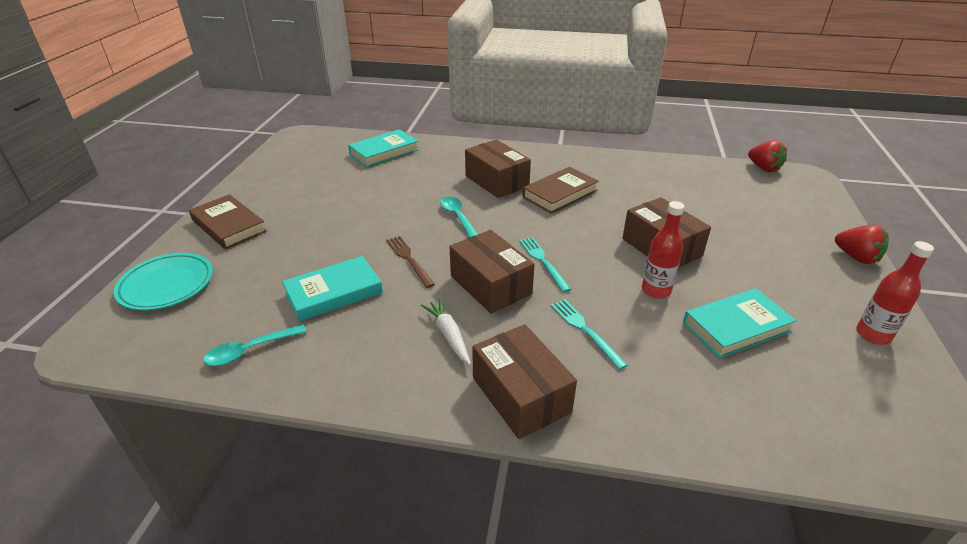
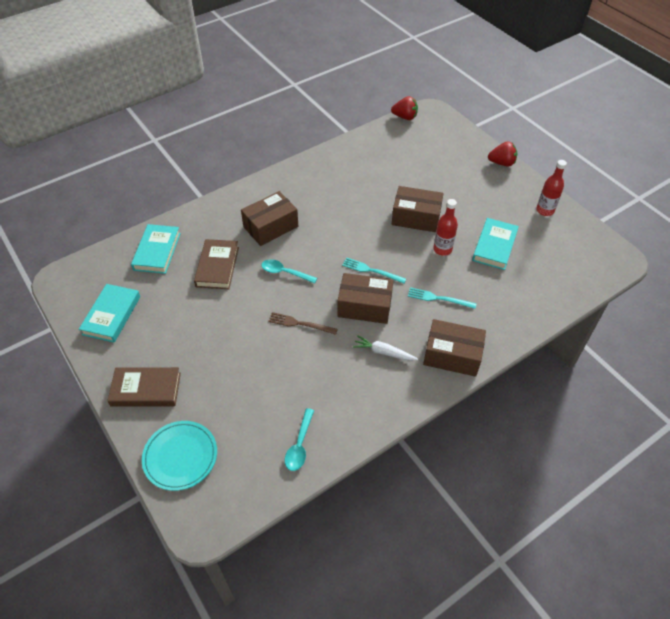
camera: 45 degrees left, 15 degrees up
turquoise book [282,256,383,322] -> turquoise book moved to [79,284,140,343]
brown box [465,139,531,198] -> brown box turned 45 degrees counterclockwise [241,191,298,246]
brown book [523,167,599,214] -> brown book moved to [194,239,239,289]

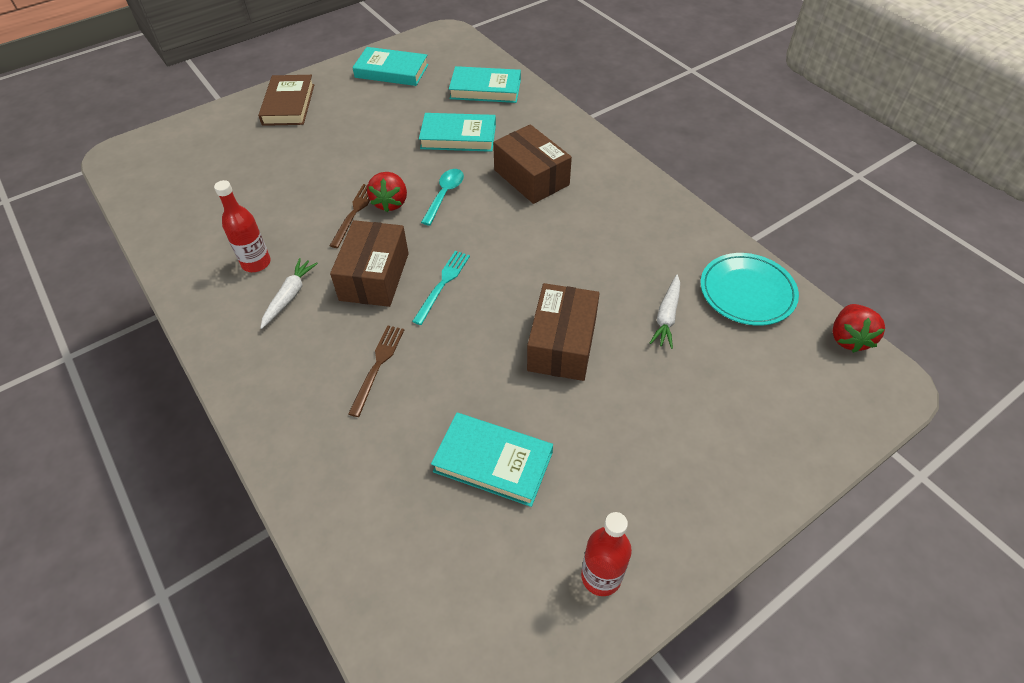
camera: 90 degrees right, 0 degrees up
turquoise plate [142,421,217,491] -> turquoise plate moved to [701,253,799,326]
brown book [194,239,239,289] -> turquoise book [419,113,496,152]
turquoise spoon [285,408,314,471] -> none
turquoise fork [408,287,476,309] -> brown fork [348,325,404,417]
brown box [423,319,486,377] -> none
red bottle [433,199,458,256] -> red bottle moved to [214,180,271,272]
red strawberry [488,141,517,167] -> red strawberry moved to [367,172,407,212]
none -> white carrot [650,275,680,349]

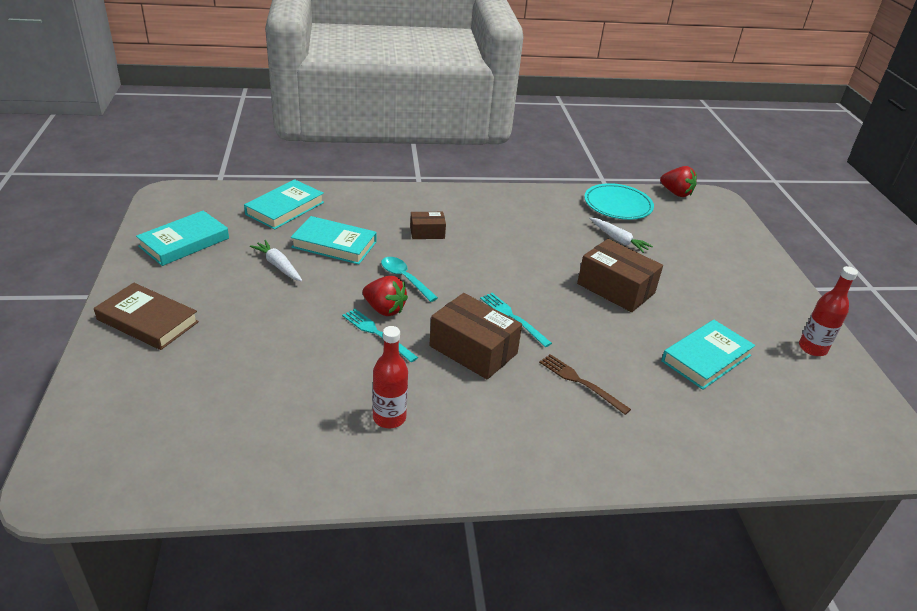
camera: 65 degrees left, 15 degrees down
white carrot [260,258,318,329] -> white carrot moved to [250,240,303,282]
brown fork [330,184,370,248] -> turquoise fork [342,309,418,362]
turquoise book [419,113,496,152] -> turquoise book turned 75 degrees clockwise [291,216,377,265]
brown box [493,124,572,204] -> brown box [410,212,446,239], size x0.55

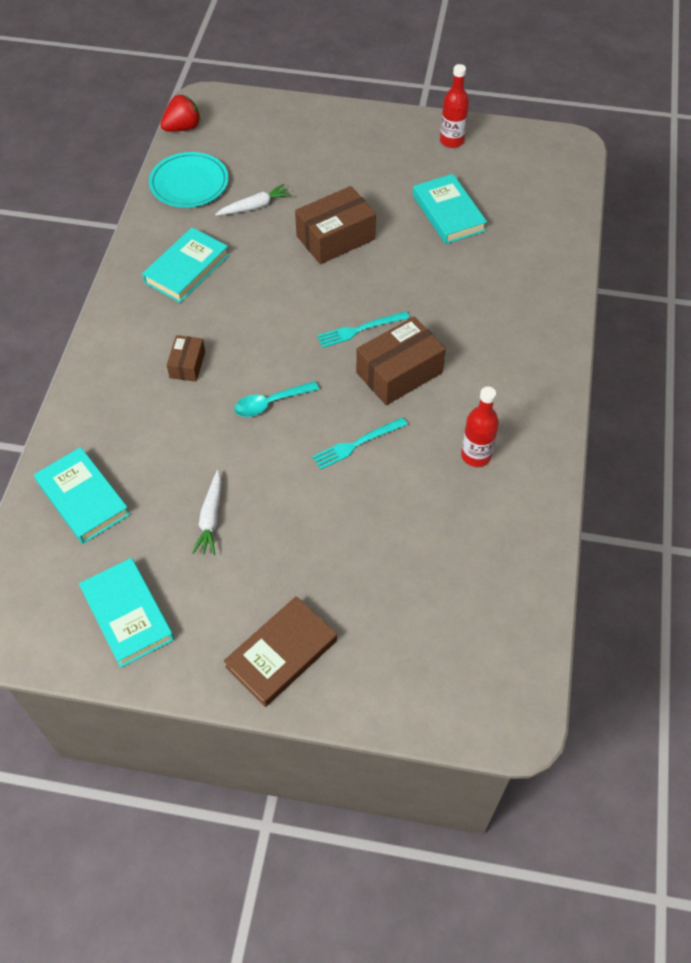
camera: 70 degrees left, 20 degrees up
white carrot [250,240,303,282] -> white carrot turned 60 degrees counterclockwise [192,470,221,555]
turquoise book [291,216,377,265] -> turquoise book moved to [142,227,229,303]
red strawberry [363,276,408,316] -> none
brown fork [539,354,631,415] -> none

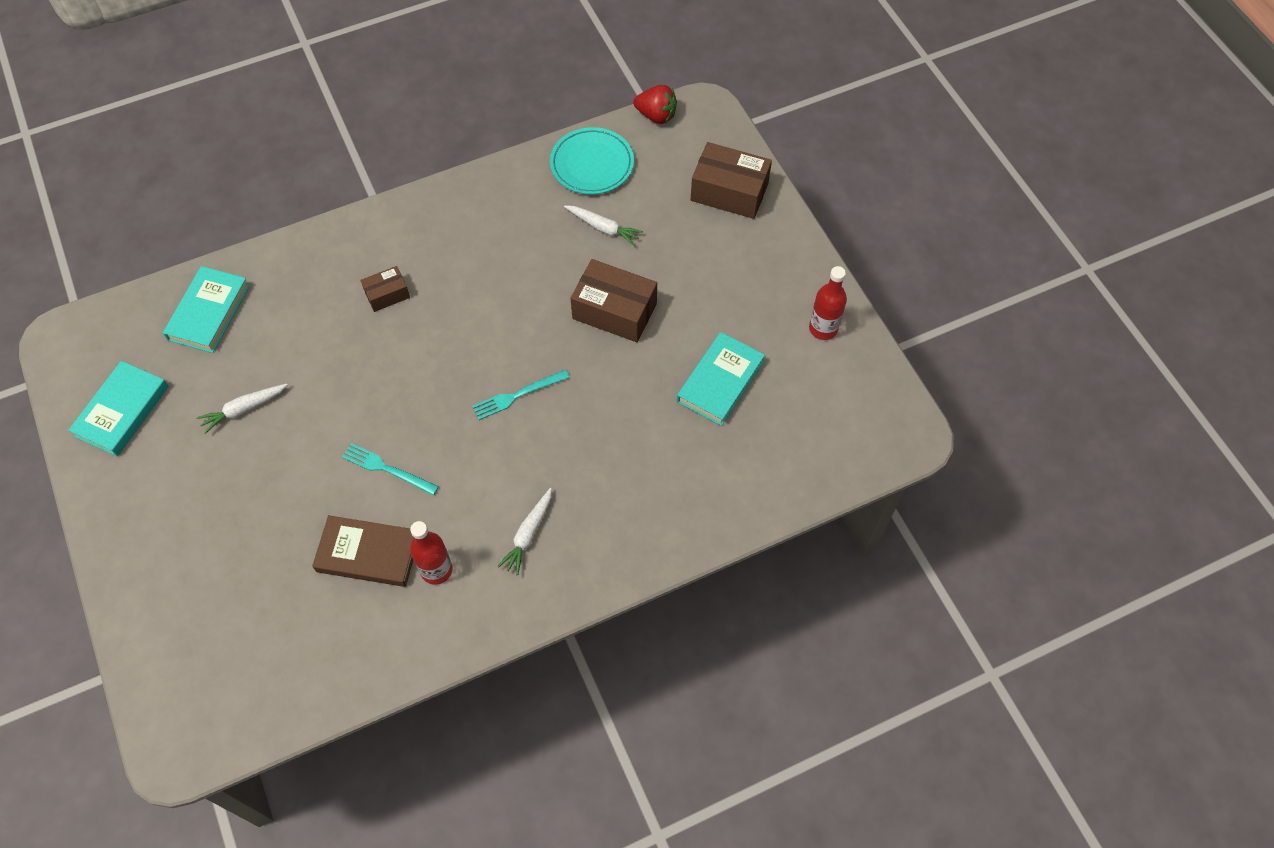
camera: 55 degrees right, 5 degrees up
turquoise book [142,227,229,303] -> none
brown book [224,596,337,707] -> brown book moved to [312,515,414,587]
turquoise spoon [234,381,319,417] -> none
turquoise fork [317,311,409,348] -> turquoise fork turned 60 degrees counterclockwise [472,370,570,420]
brown box [356,317,446,405] -> brown box moved to [691,142,772,219]
none -> white carrot [497,488,552,575]

